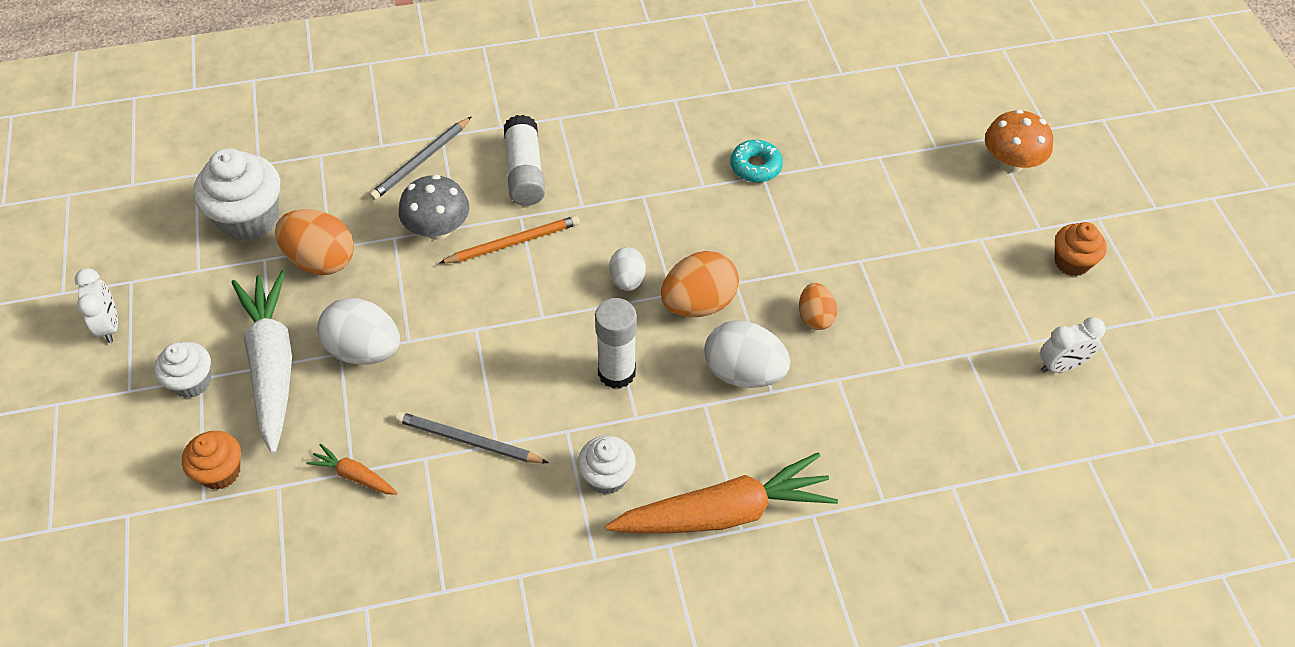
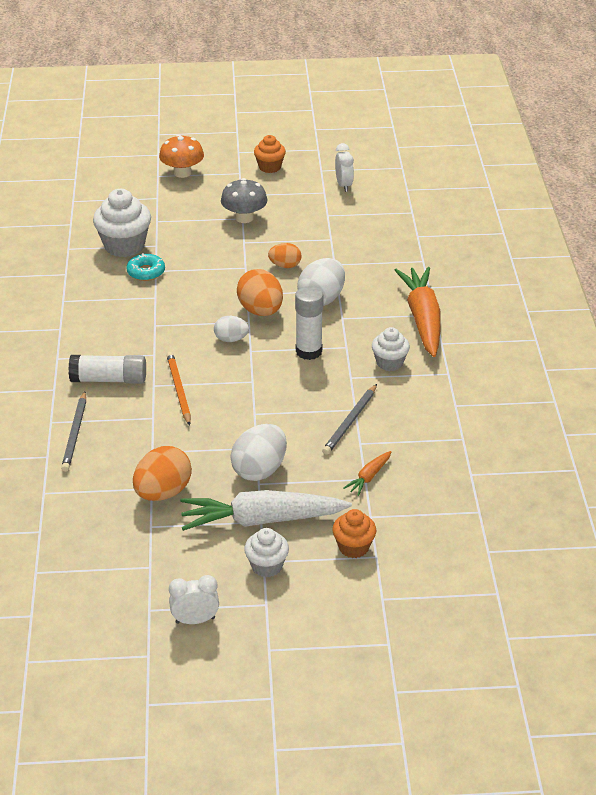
camera: 80 degrees left, 15 degrees down
white cupcake [193,148,280,241] -> white cupcake moved to [93,189,151,257]
grey pencil [369,116,472,200] -> grey pencil turned 45 degrees clockwise [61,391,86,472]
grey mushroom [399,175,469,240] -> grey mushroom moved to [221,178,268,223]

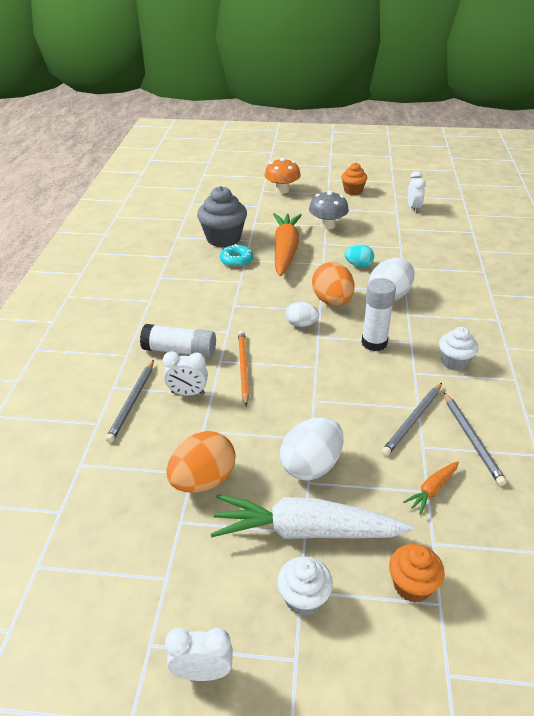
camera: 10 degrees right, 0 degrees up
white cupcake [93,189,151,257] -> grey cupcake [197,186,247,247]
orange egg [268,243,301,268] -> turquoise egg [344,244,374,267]
orange carrot [395,267,441,357] -> orange carrot moved to [273,213,302,276]
none -> white clock [163,351,208,396]
none -> grey pencil [444,392,507,486]

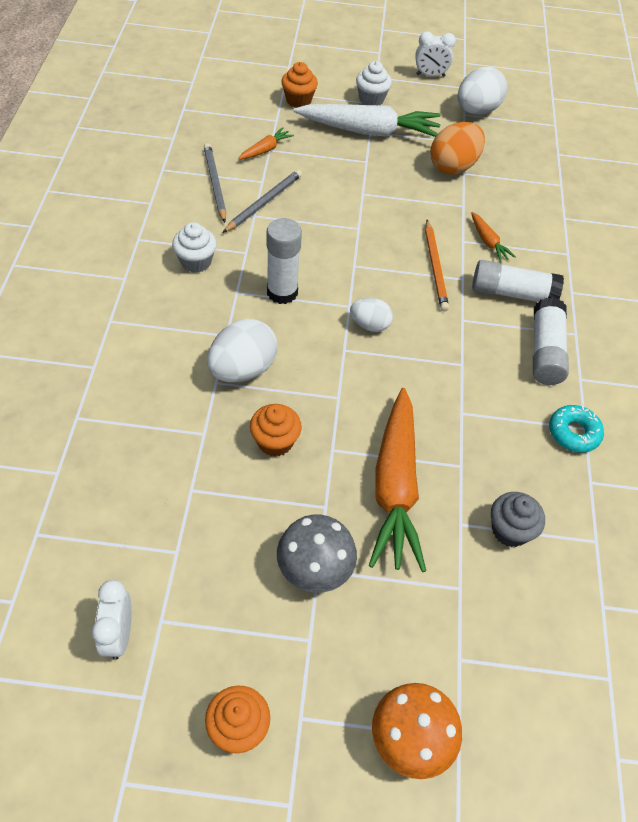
camera: 175 degrees right, 15 degrees up
grey pencil [106,360,154,443] -> none
white clock [163,351,208,396] -> orange carrot [471,212,516,262]
grey cupcake [197,186,247,247] -> grey cupcake [491,492,545,547], size x0.60
turquoise donut [220,244,253,267] -> turquoise donut moved to [549,405,604,453]
white egg [280,417,344,481] -> white egg moved to [458,67,507,115]
orange egg [312,262,354,306] -> none
turquoise egg [344,244,374,267] -> orange cupcake [250,404,302,457]
none -> white glue stick [533,297,569,385]

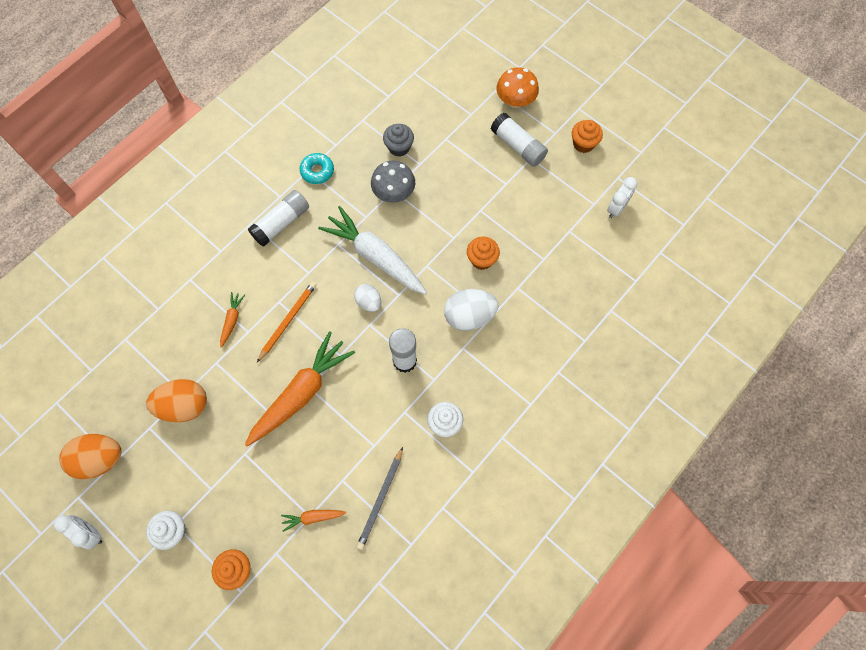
camera: 140 degrees left, 15 degrees up
grey pencil [223,169,302,233] -> none
grey mushroom [277,515,357,593] -> grey mushroom moved to [371,161,415,203]
white carrot [293,104,441,137] -> white carrot moved to [318,206,427,294]
orange carrot [369,388,426,572] -> orange carrot moved to [245,331,355,446]
white egg [458,67,507,115] -> orange egg [59,434,121,479]
white glue stick [472,260,564,302] -> white glue stick moved to [491,113,548,167]

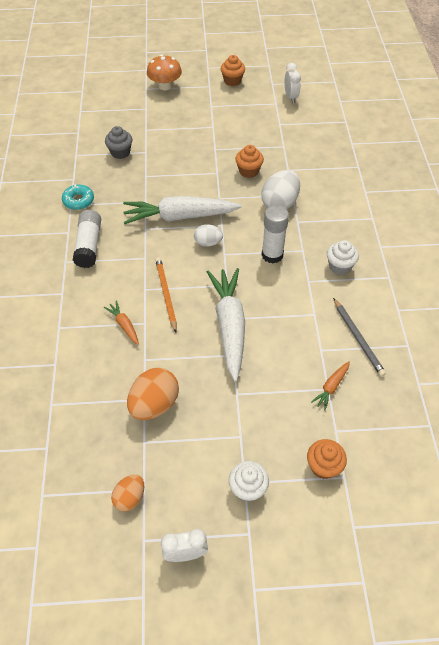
camera: 45 degrees left, 15 degrees down
orange egg [59,434,121,479] -> orange egg [111,475,144,512], size x0.60
orange carrot [245,331,355,446] -> white carrot [207,268,245,382]
grey mushroom [371,161,415,203] -> none
white glue stick [491,113,548,167] -> none

